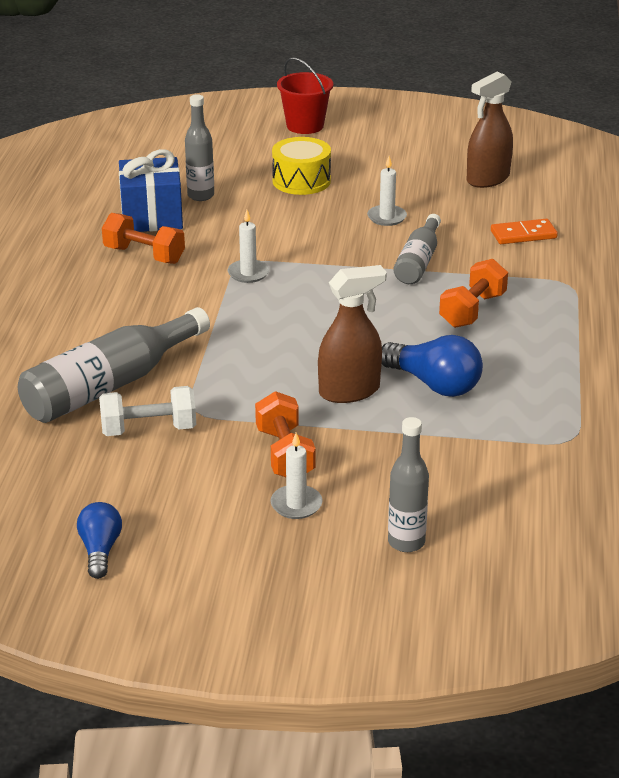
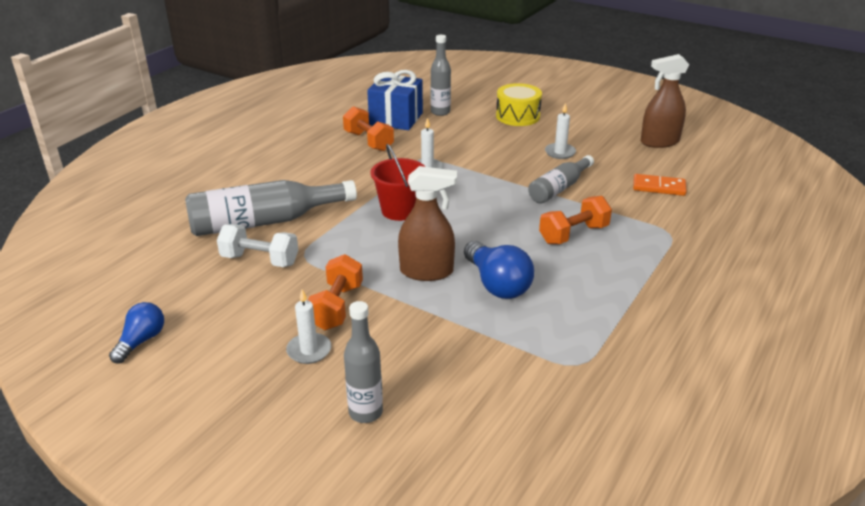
camera: 25 degrees right, 0 degrees up
red bucket [277,57,333,134] -> red bucket moved to [371,144,425,221]

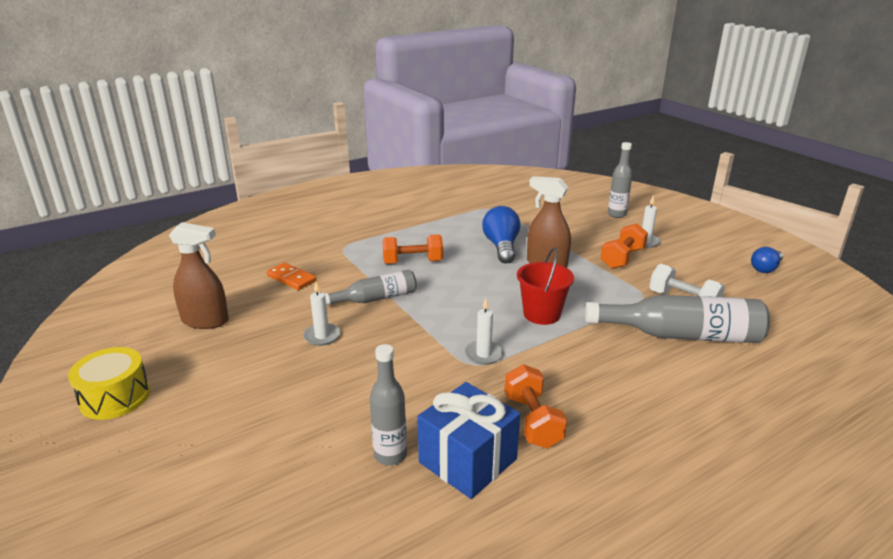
camera: 155 degrees left, 5 degrees down
yellow drum [496,83,542,126] -> yellow drum moved to [68,347,150,420]

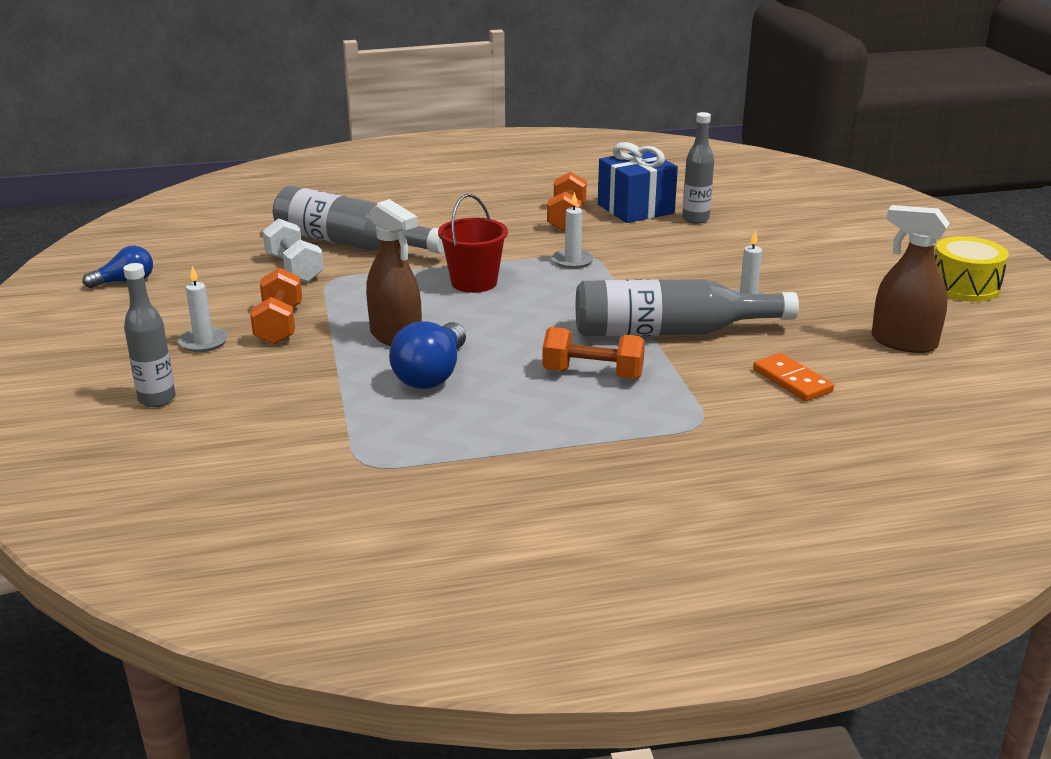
camera: 160 degrees left, 0 degrees up
grey bottle [325,270,417,306] -> grey bottle [576,279,799,337], size x1.66
orange dumbbell [601,223,648,269] -> orange dumbbell turned 60 degrees counterclockwise [250,268,302,345]

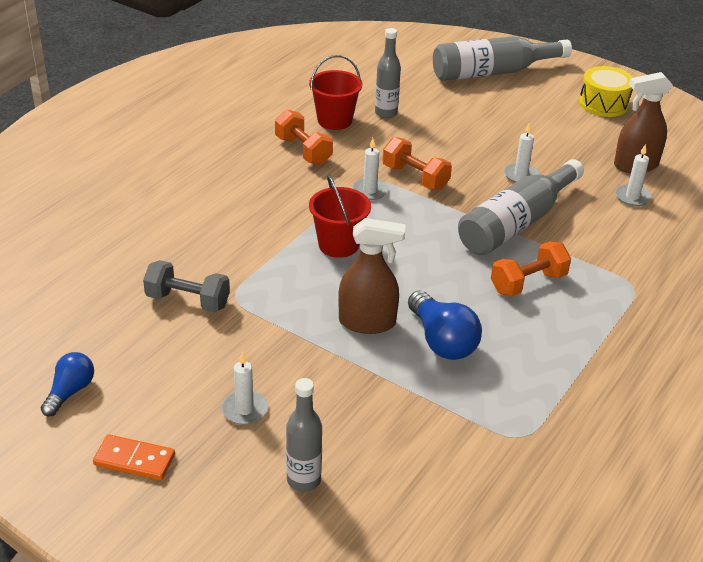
camera: 45 degrees left, 10 degrees up
orange dumbbell [250,268,302,345] -> orange dumbbell moved to [383,137,452,190]
white dumbbell [263,218,324,282] -> grey dumbbell [143,260,230,312]
grey bottle [273,185,444,254] -> grey bottle moved to [433,36,572,81]
blue gift [598,142,678,223] -> red bucket [309,55,362,130]
orange domino [753,353,834,401] -> orange domino moved to [93,434,175,480]
none -> white candle [615,144,652,206]

